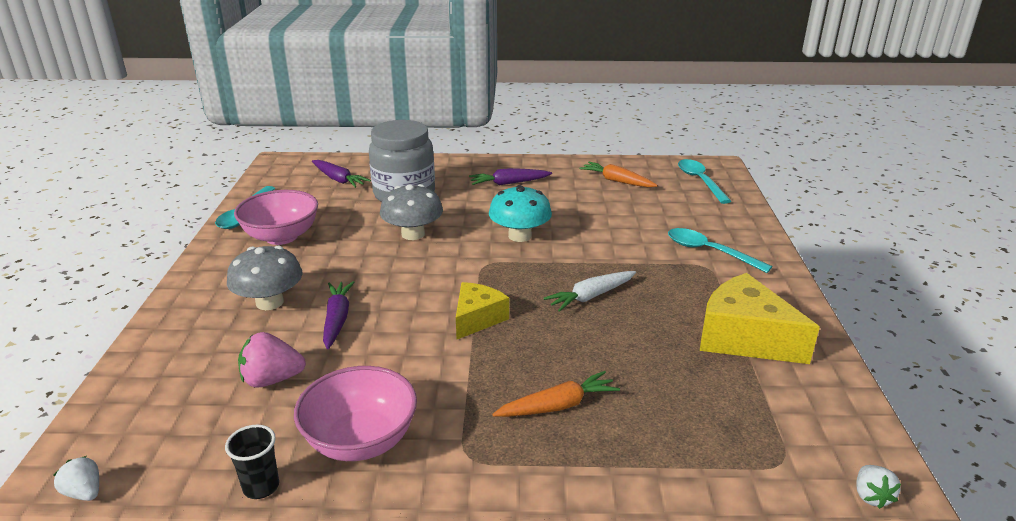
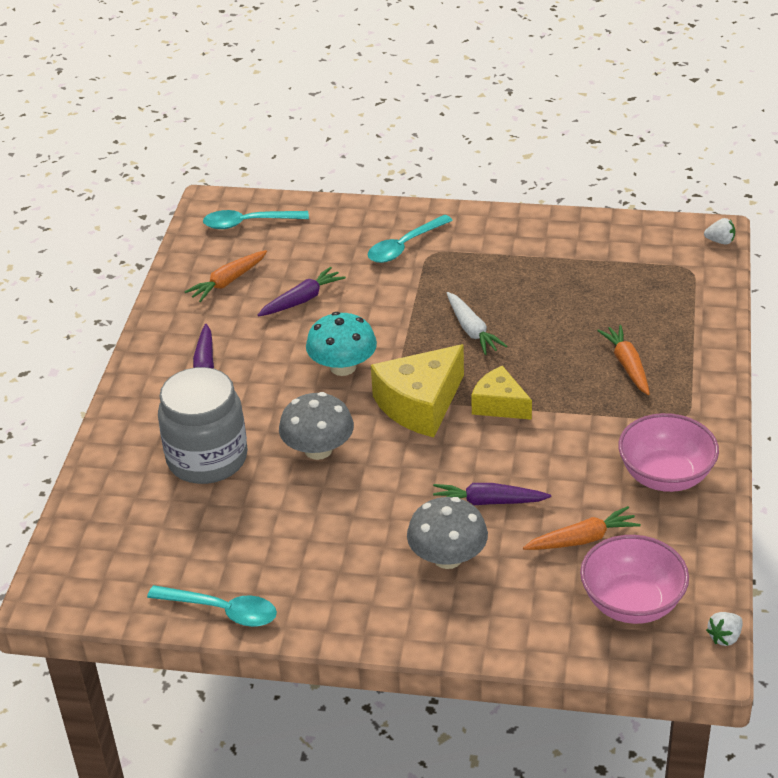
camera: 80 degrees left, 10 degrees up
black cup [225,425,279,499] -> none
pink bowl [234,190,318,245] -> pink bowl moved to [580,535,689,624]
pink strawberry [238,332,306,388] -> orange carrot [523,506,641,550]
purple carrot [312,160,371,188] -> purple carrot moved to [258,267,346,317]
yellow cheese [700,273,820,364] -> yellow cheese moved to [371,344,464,437]

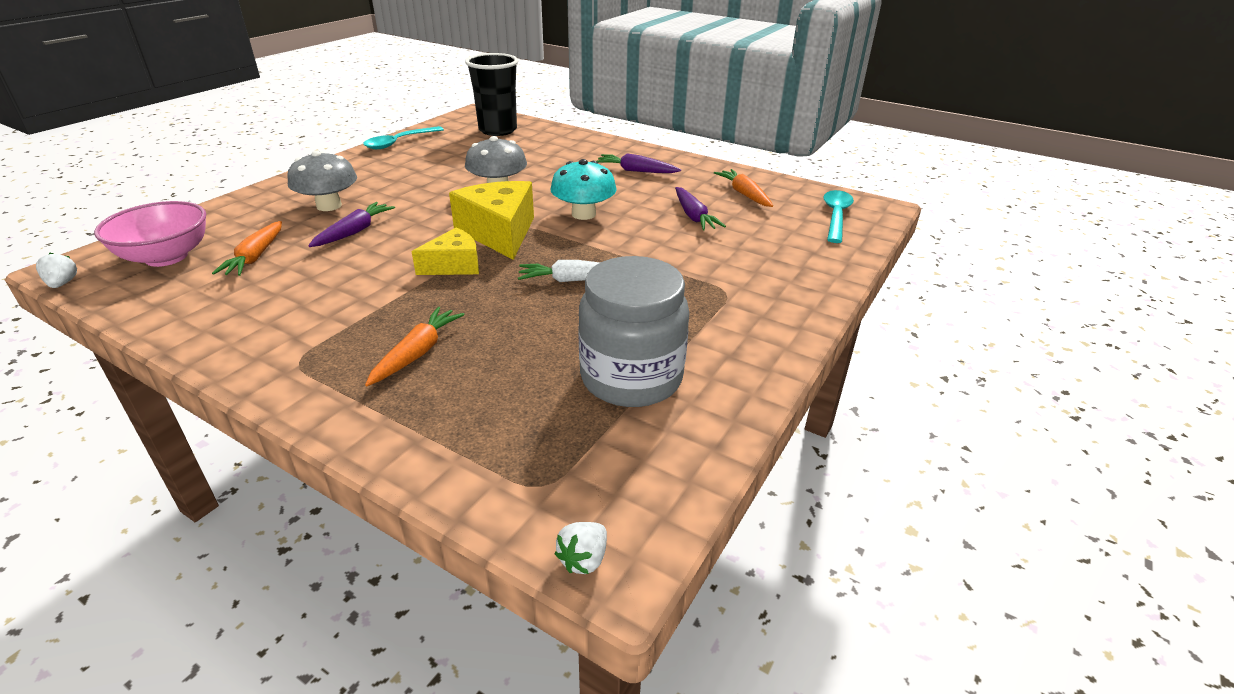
camera: 110 degrees right, 5 degrees down
grey jar [158,367,248,484] -> grey jar moved to [578,256,689,407]
turquoise spoon [368,215,453,263] -> none
orange carrot [597,325,650,395] -> orange carrot turned 75 degrees counterclockwise [365,307,465,386]
pink bowl [618,413,719,492] -> none
none -> black cup [465,53,519,136]

